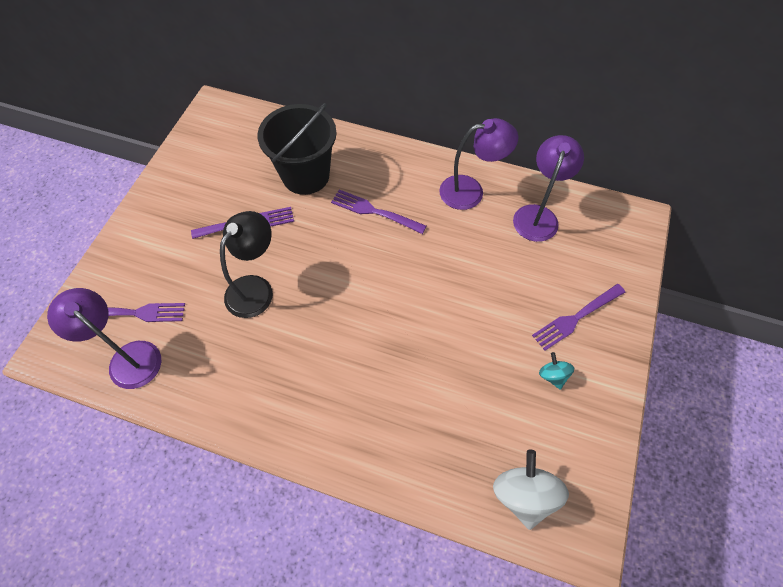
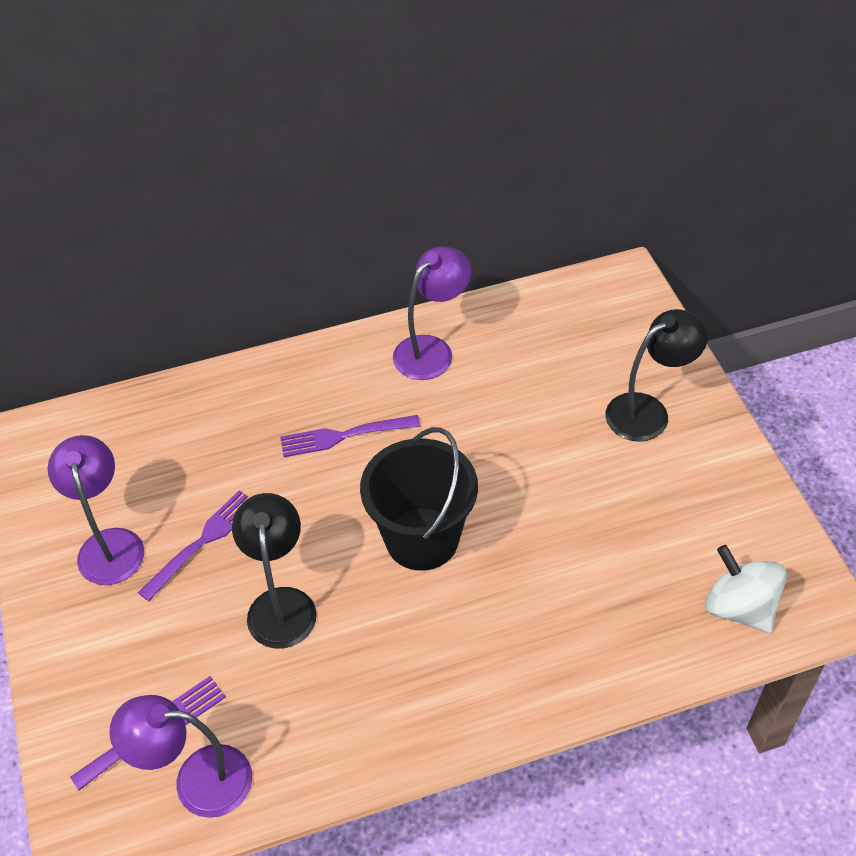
camera: 35 degrees left, 10 degrees down
black bucket [257,103,337,195] -> black bucket moved to [360,427,478,571]
purple lamp [513,135,584,242] -> purple lamp moved to [48,435,144,585]
purple fork [532,284,625,351] -> black lamp [605,309,708,442]
turquoise spinning top [539,352,574,390] -> none

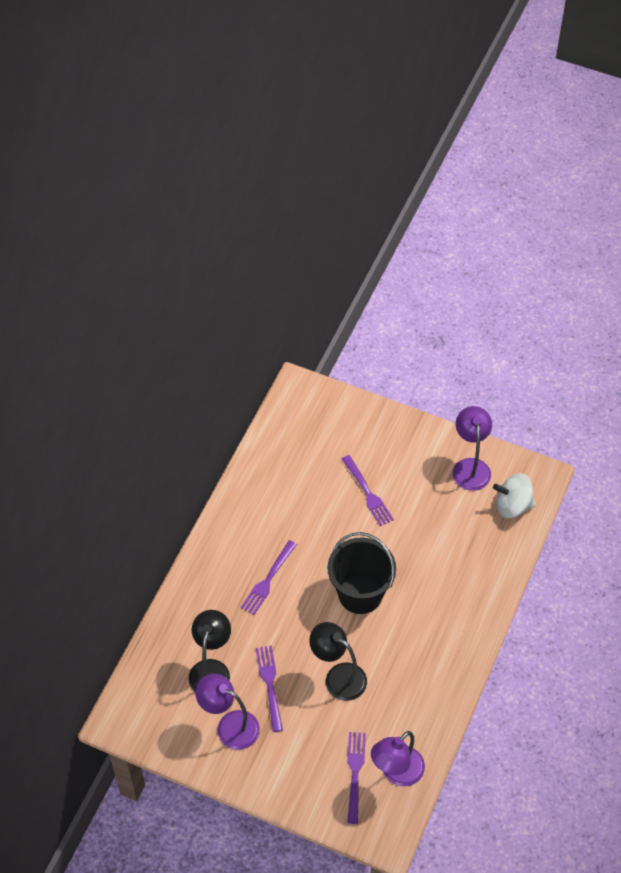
camera: 50 degrees left, 5 degrees up
purple lamp [393,246,472,380] -> purple lamp moved to [453,406,492,491]
black lamp [605,309,708,442] -> black lamp moved to [189,610,231,693]
none -> purple fork [342,455,394,526]

